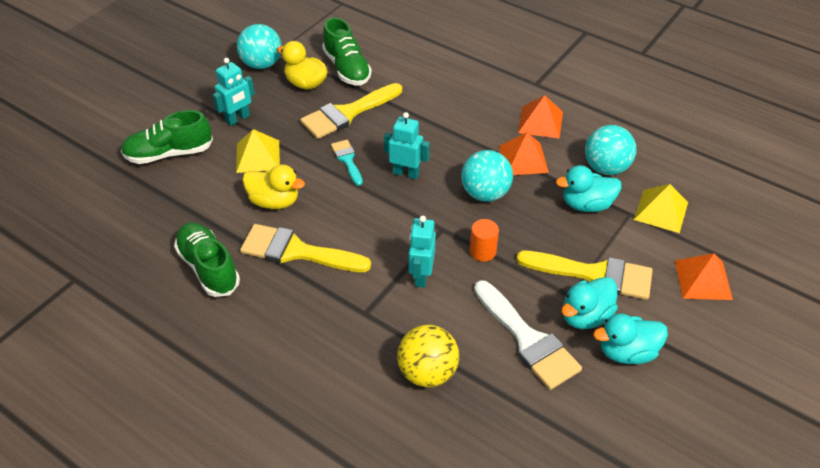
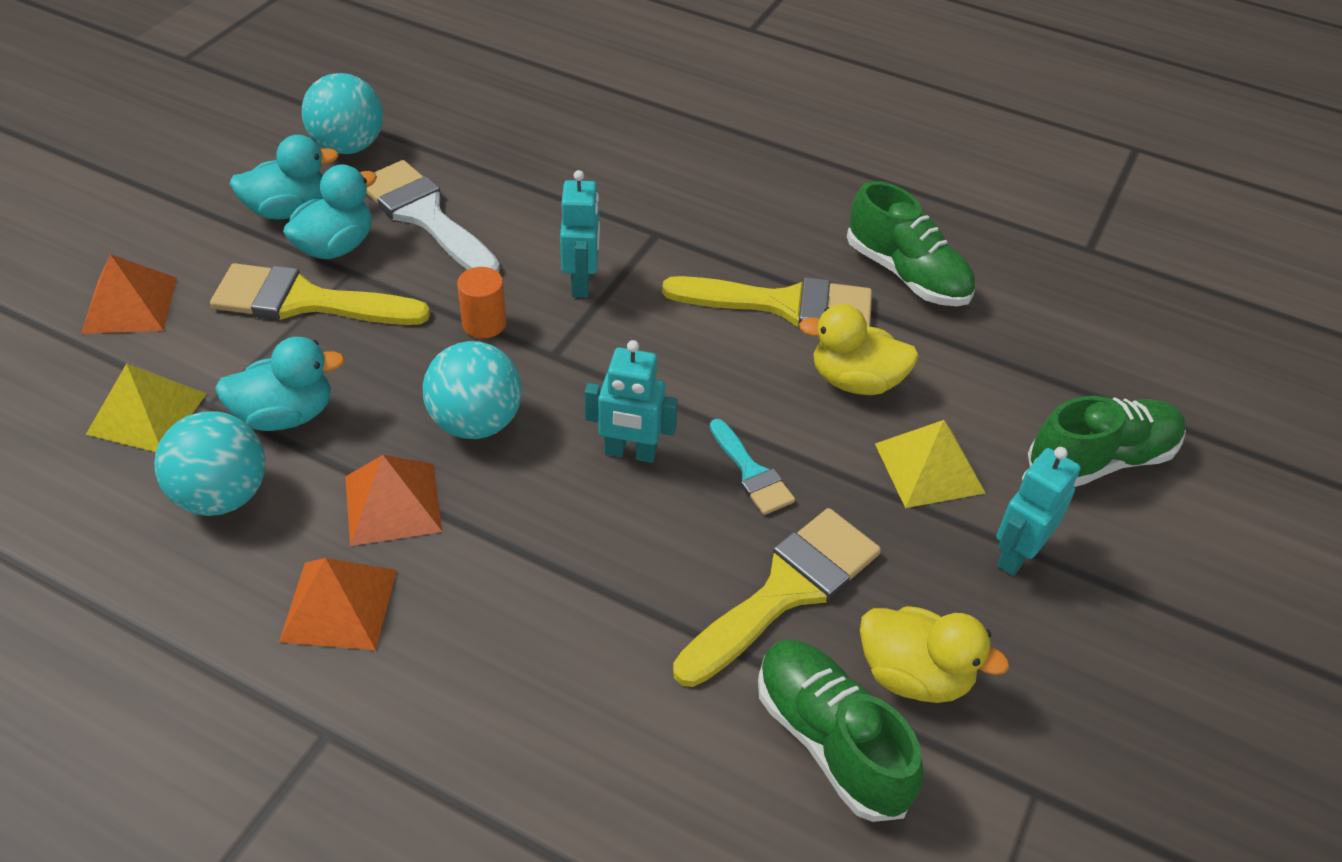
camera: 170 degrees right, 0 degrees up
turquoise ball [237,24,282,69] -> turquoise ball moved to [302,73,383,154]
yellow ball [397,325,459,387] -> none

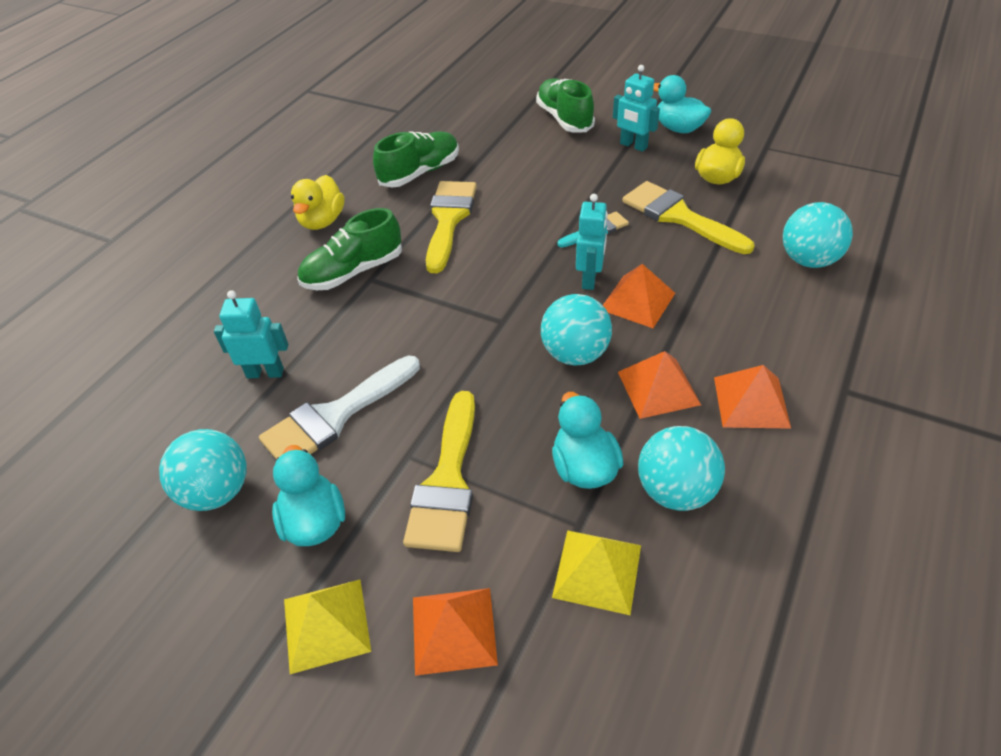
camera: 85 degrees left, 0 degrees up
turquoise duck [283,165,377,259] -> turquoise duck moved to [653,75,711,133]
orange cylinder [457,267,506,338] -> none
turquoise robot [560,170,600,298] -> turquoise robot moved to [214,290,288,378]
green shoe [758,639,924,822] -> green shoe moved to [297,208,402,290]
yellow duck [799,304,919,395] -> yellow duck moved to [291,175,345,230]
yellow pyramid [875,420,985,508] -> yellow pyramid moved to [284,580,371,674]
none -> orange pyramid [603,264,675,328]
none -> turquoise ball [783,202,853,268]

